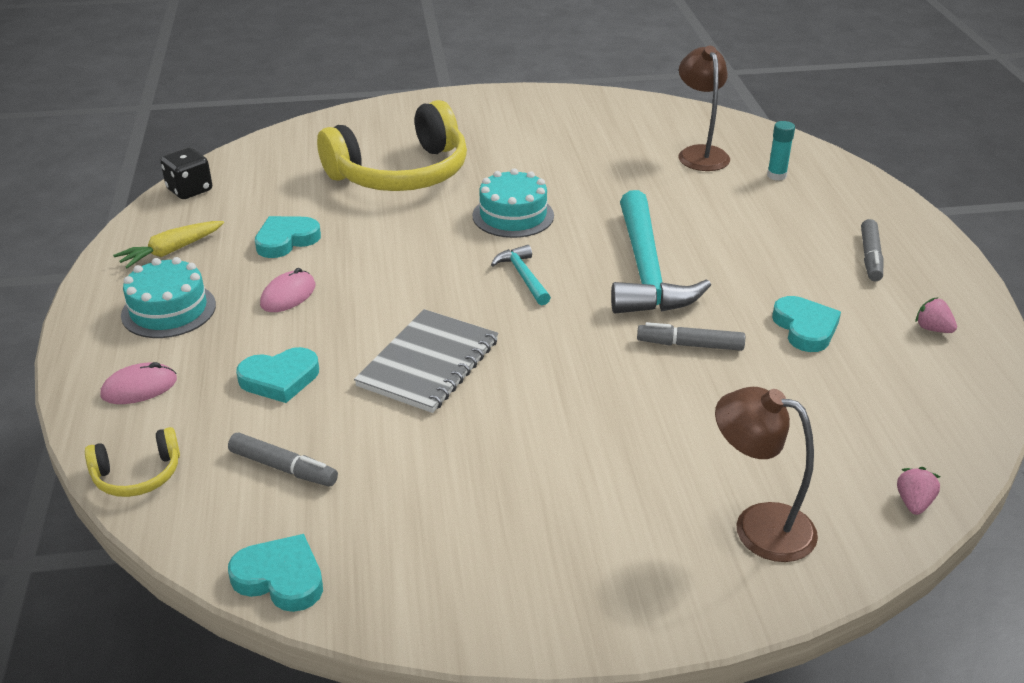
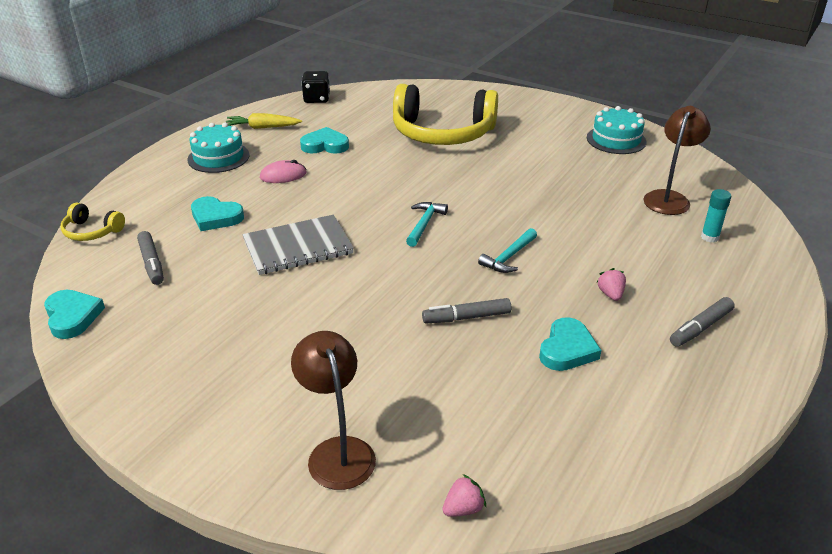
camera: 40 degrees right, 0 degrees up
pink mouse [101,362,177,404] -> none
turquoise cake [473,168,554,238] -> turquoise cake moved to [587,106,646,154]
turquoise hammer [611,190,711,313] -> turquoise hammer [478,228,537,273], size x0.47
grey marker [637,322,745,351] -> grey marker turned 60 degrees counterclockwise [422,298,511,323]
pink strawberry [915,298,957,333] -> pink strawberry moved to [596,268,626,301]

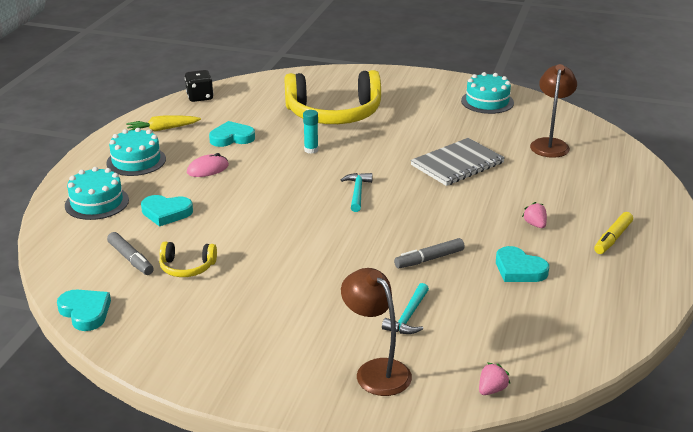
camera: 15 degrees left, 5 degrees down
yellow headphones [61,203,125,241] -> yellow headphones moved to [159,242,217,277]
grey notebook [242,215,354,275] -> grey notebook moved to [410,138,505,186]
turquoise hammer [478,228,537,273] -> turquoise hammer moved to [382,283,429,334]
turquoise heart [539,317,601,371] -> turquoise heart turned 120 degrees clockwise [496,246,549,282]
grey marker [670,297,735,347] -> yellow marker [594,212,633,254]
turquoise glue stick [701,189,731,243] -> turquoise glue stick moved to [303,110,319,154]
none -> turquoise cake [65,167,129,220]

